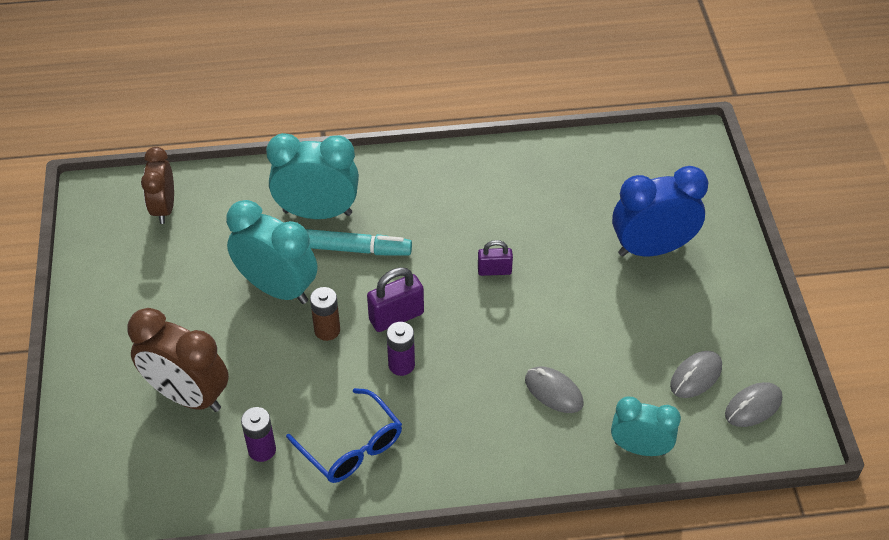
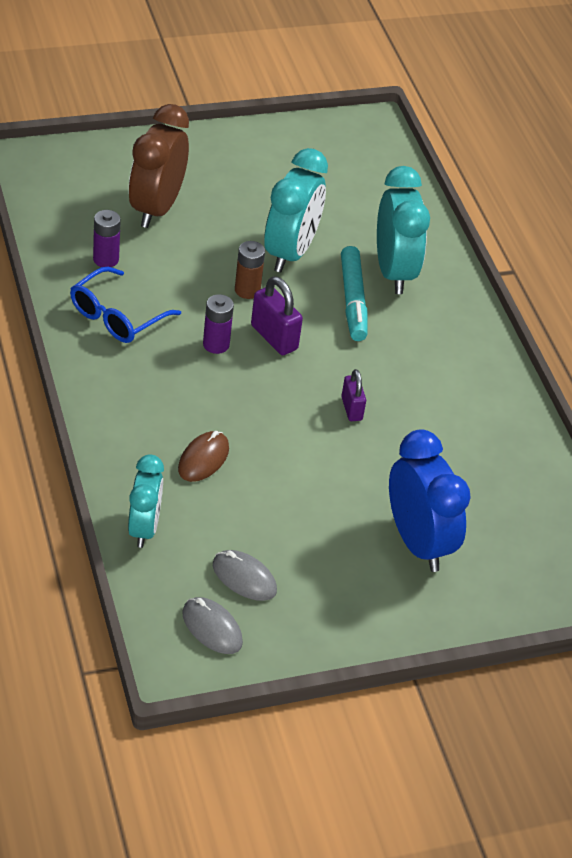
camera: 75 degrees right, 5 degrees down
brown clock [141,147,174,224] -> none
grey mouse [525,366,583,413] -> brown mouse [178,431,229,482]

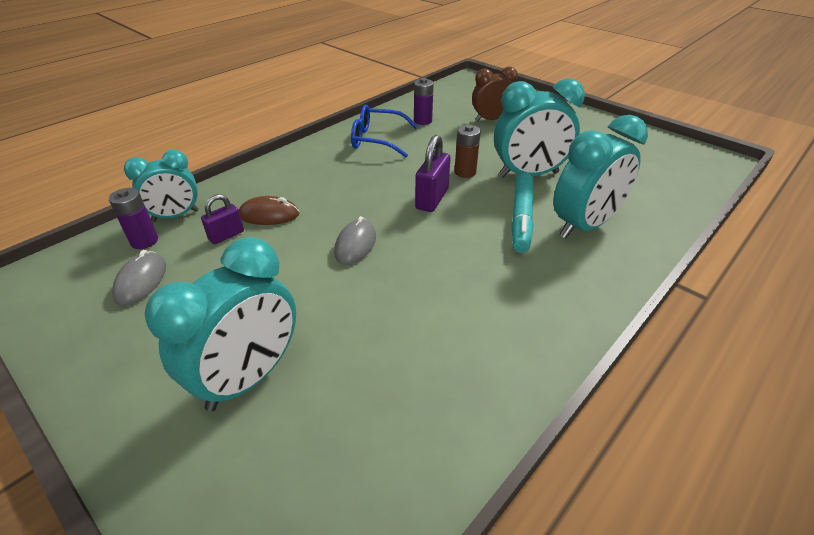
camera: 65 degrees right, 5 degrees down
brown clock [129,104,189,228] -> brown clock [472,67,518,122], size x0.65
grey mouse [182,597,243,654] -> grey mouse moved to [334,216,376,265]
purple battery [203,294,234,354] -> purple battery moved to [109,188,158,249]
turquoise marker [341,246,367,341] -> turquoise marker turned 45 degrees counterclockwise [511,173,534,253]
purple padlock [341,369,366,421] -> purple padlock moved to [201,194,244,244]
blue clock [389,429,471,572] -> turquoise clock [145,237,296,411]

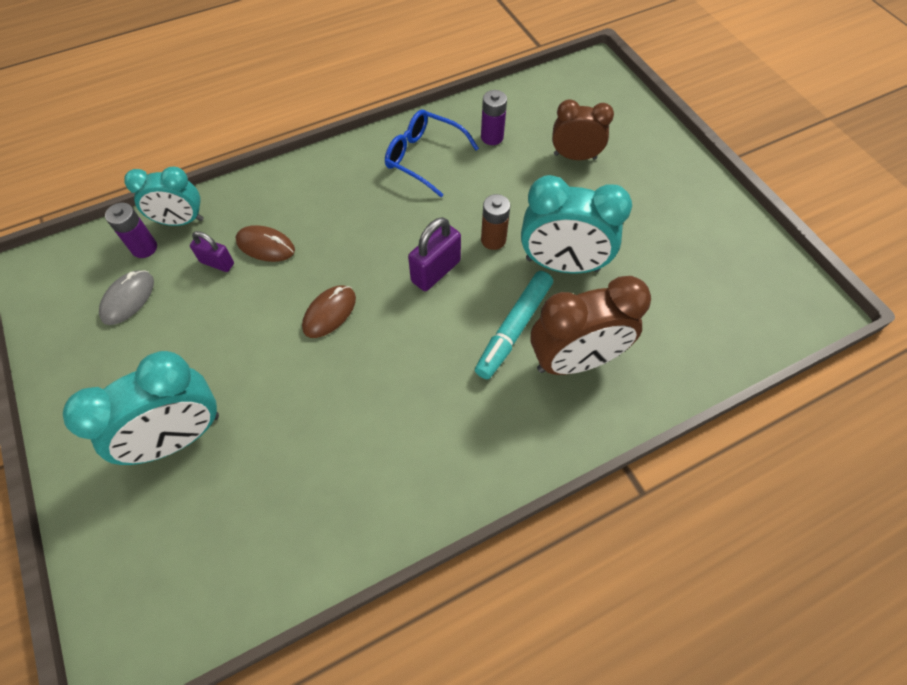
camera: 20 degrees right, 20 degrees up
purple padlock [201,194,244,244] -> purple padlock turned 45 degrees clockwise [190,231,234,272]
grey mouse [334,216,376,265] -> brown mouse [302,286,356,338]
turquoise clock [553,115,648,238] -> brown clock [530,276,651,375]

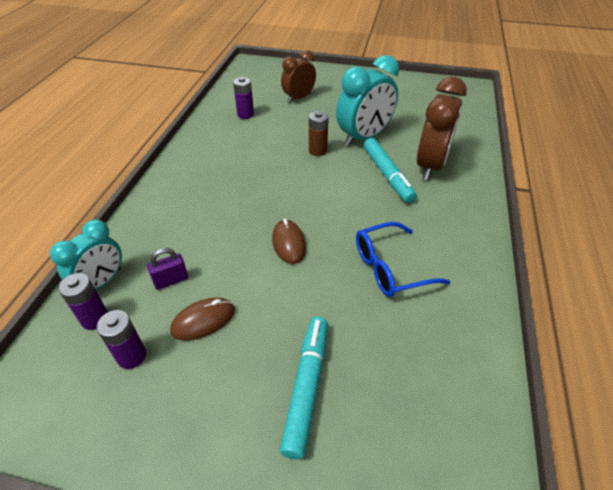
camera: 50 degrees left, 15 degrees down
turquoise clock [63,351,219,465] -> turquoise marker [280,316,328,459]
grey mouse [99,270,154,325] -> purple battery [97,310,146,369]
brown mouse [235,225,295,262] -> brown mouse moved to [170,298,235,341]
blue glasses [385,109,479,197] -> blue glasses moved to [356,222,451,297]
purple padlock [408,217,461,291] -> none

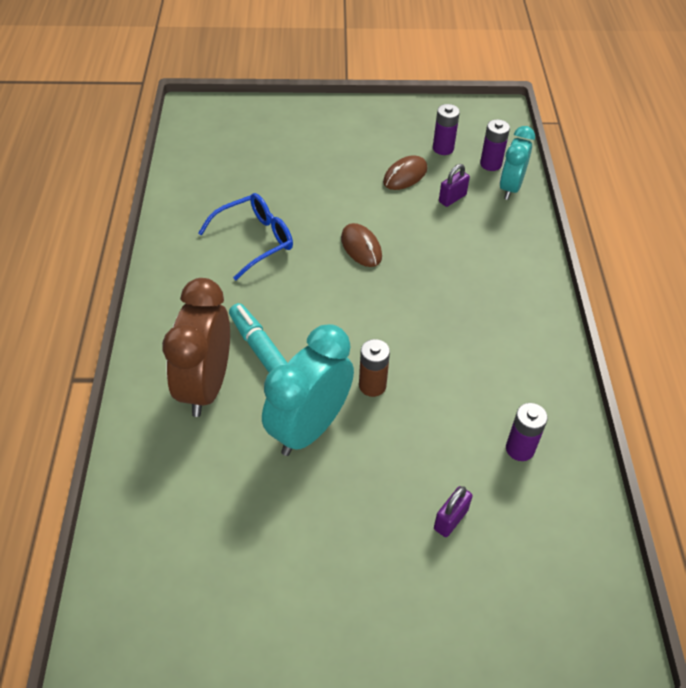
camera: 165 degrees right, 5 degrees up
turquoise marker [280,316,328,459] -> none
brown clock [281,50,316,103] -> purple padlock [434,486,473,537]

